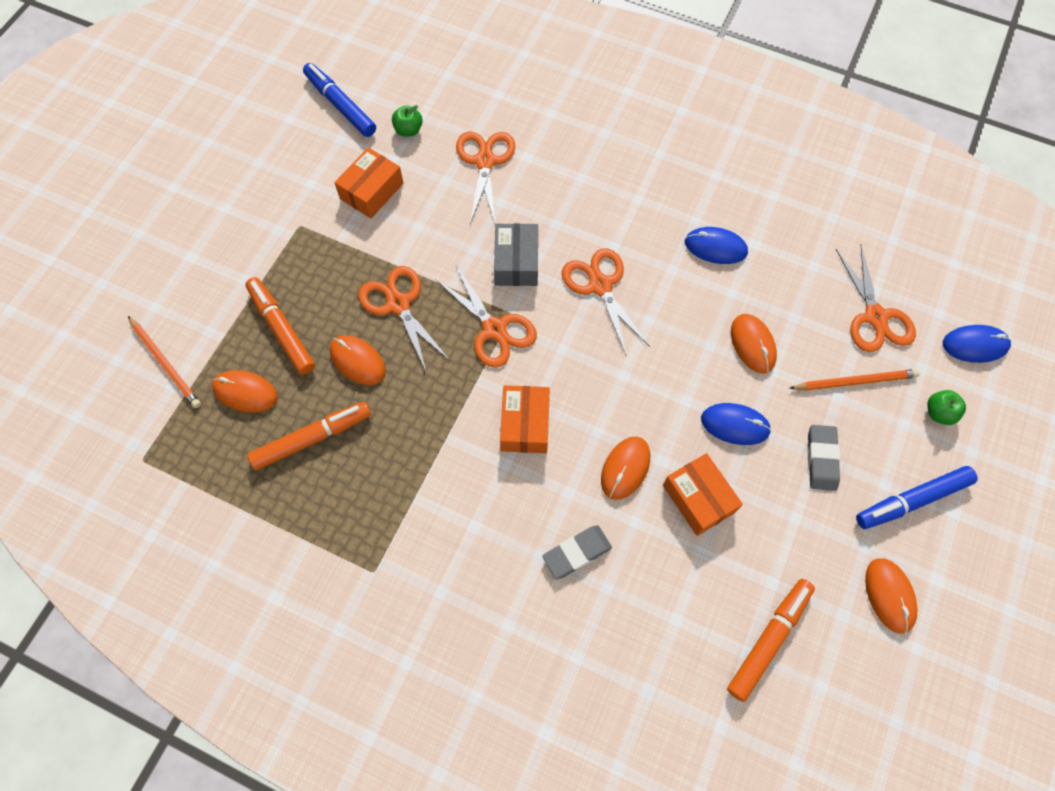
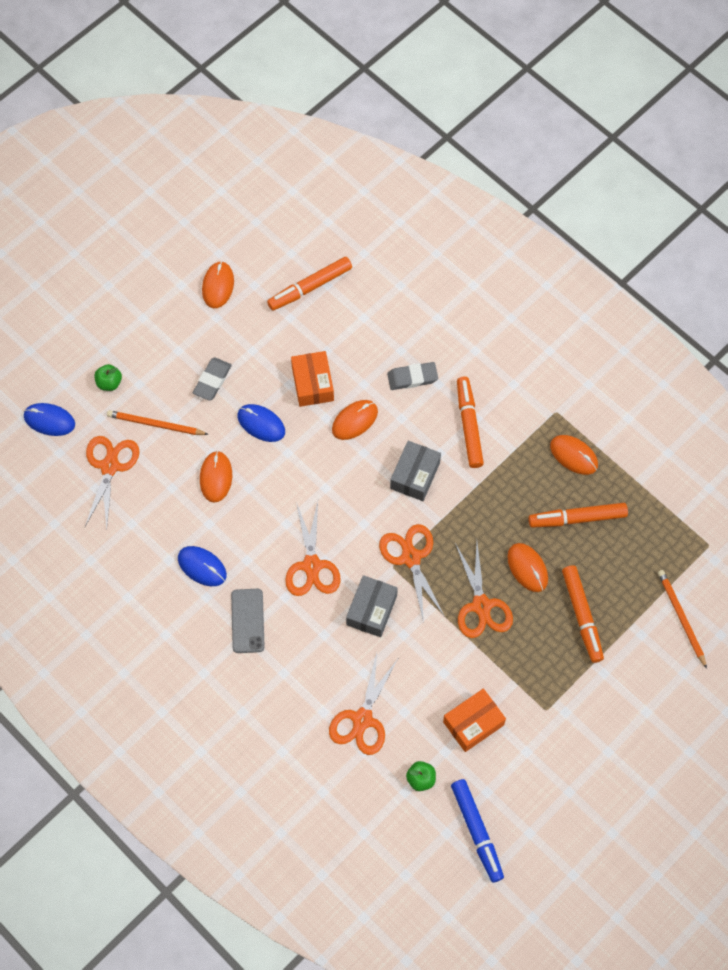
camera: 160 degrees left, 0 degrees up
orange mouse [212,370,278,413] -> orange mouse moved to [550,435,598,475]
orange box [500,385,550,453] -> grey box [390,441,441,501]
blue marker [856,466,978,529] -> none
none -> grey phone [231,589,265,653]
none -> orange marker [457,377,484,468]

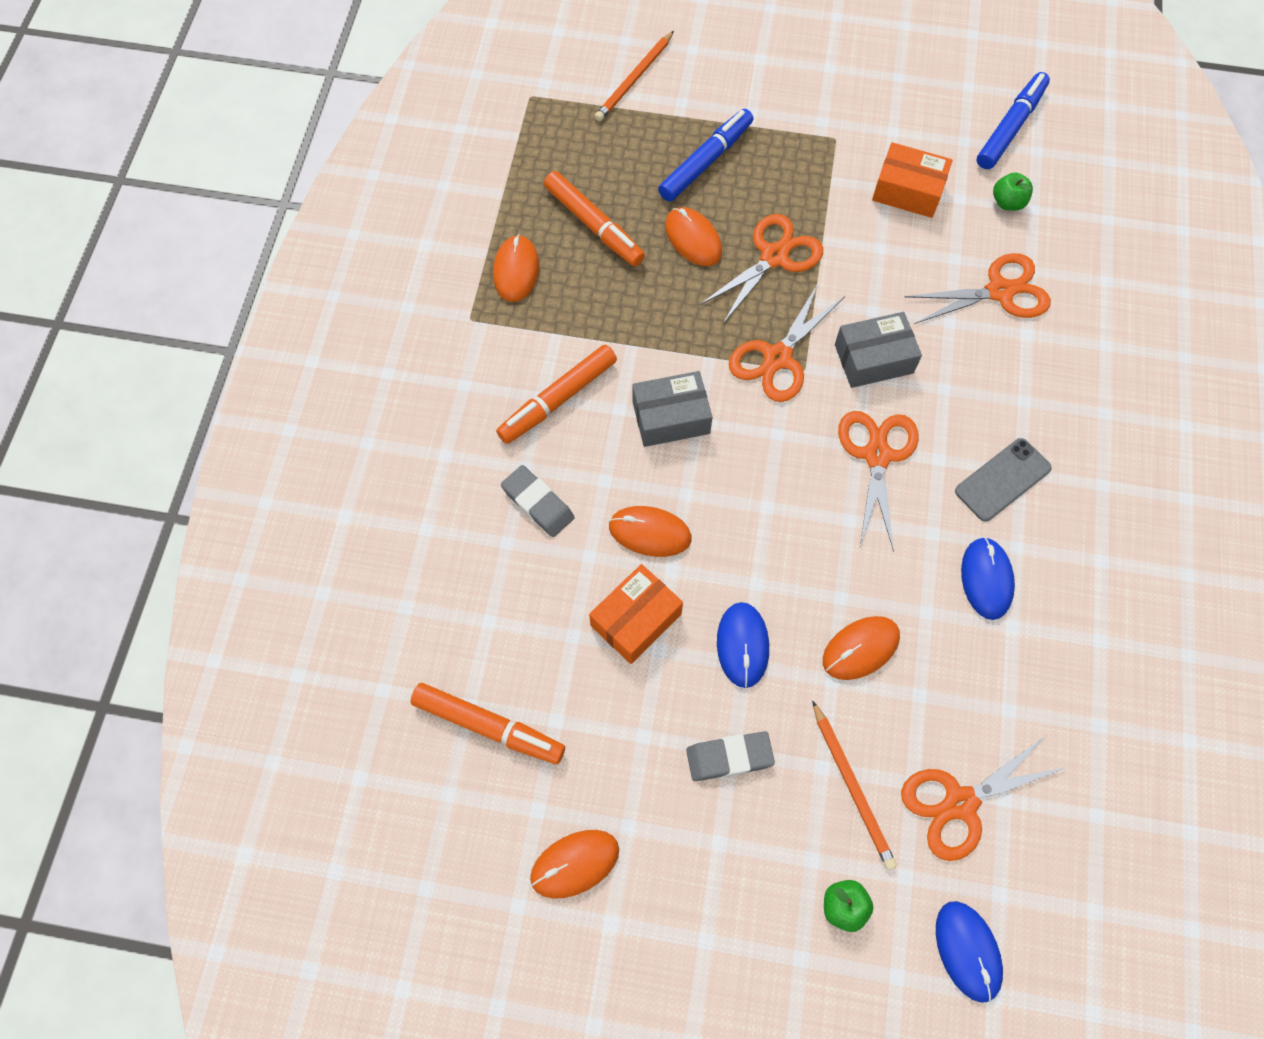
camera: 125 degrees left, 0 degrees up
orange scissors [285,502,340,596] -> orange scissors turned 45 degrees counterclockwise [838,411,919,552]
orange mouse [507,543,548,592] -> orange mouse turned 60 degrees counterclockwise [665,207,722,266]
orange marker [562,565,604,663] -> blue marker [658,109,753,201]

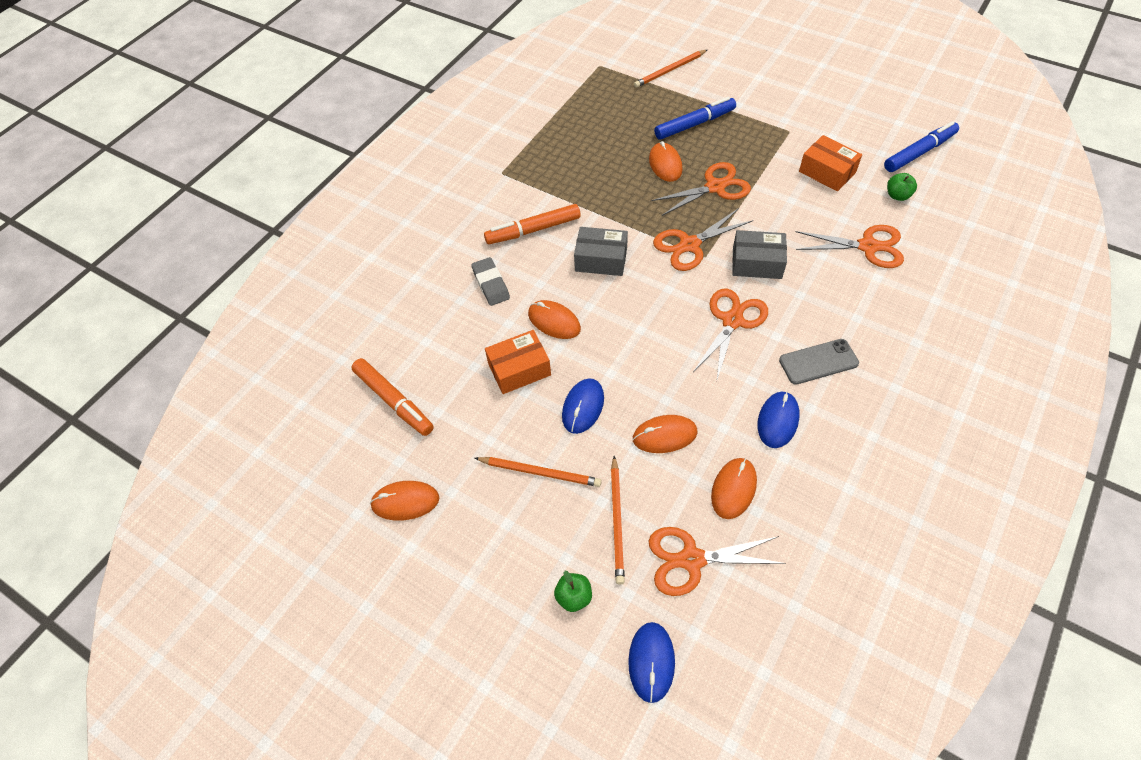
camera: 25 degrees right, 10 degrees down
orange mouse [493,235,539,302] -> orange mouse moved to [711,458,757,519]
orange marker [544,171,645,266] -> none
grey eraser [686,731,775,781] -> orange pencil [475,457,602,487]

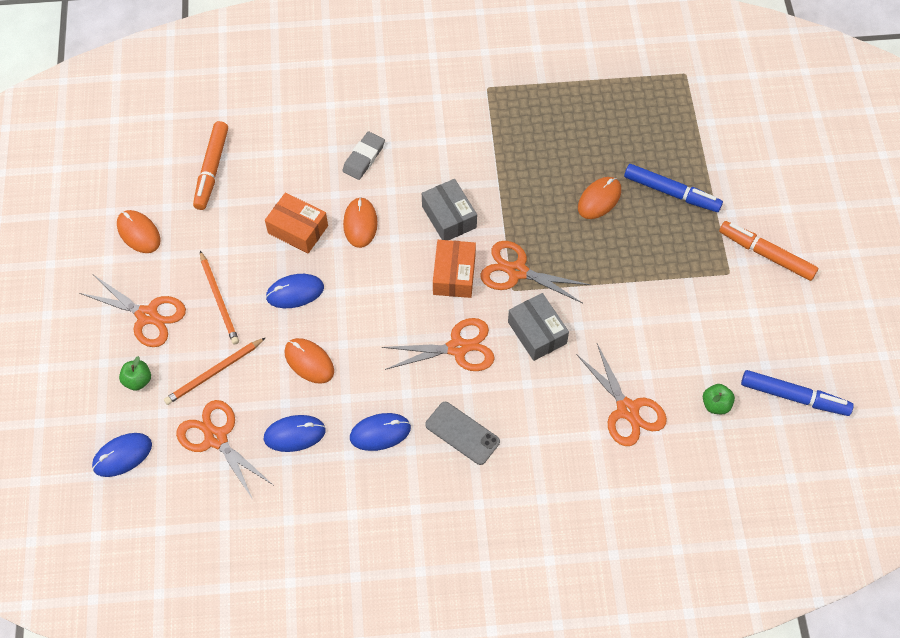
camera: 50 degrees right, 5 degrees up
orange marker [484,204,581,244] -> orange marker moved to [719,221,818,281]
orange pencil [634,50,707,88] -> none
orange scissors [651,162,751,216] -> orange scissors moved to [80,275,186,347]
orange mouse [711,458,757,519] -> blue mouse [264,415,326,452]
orange box [799,135,862,191] -> orange box moved to [433,240,476,298]

